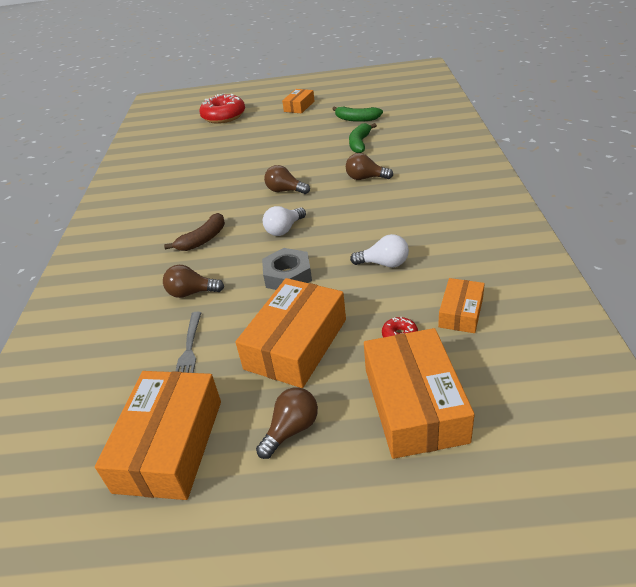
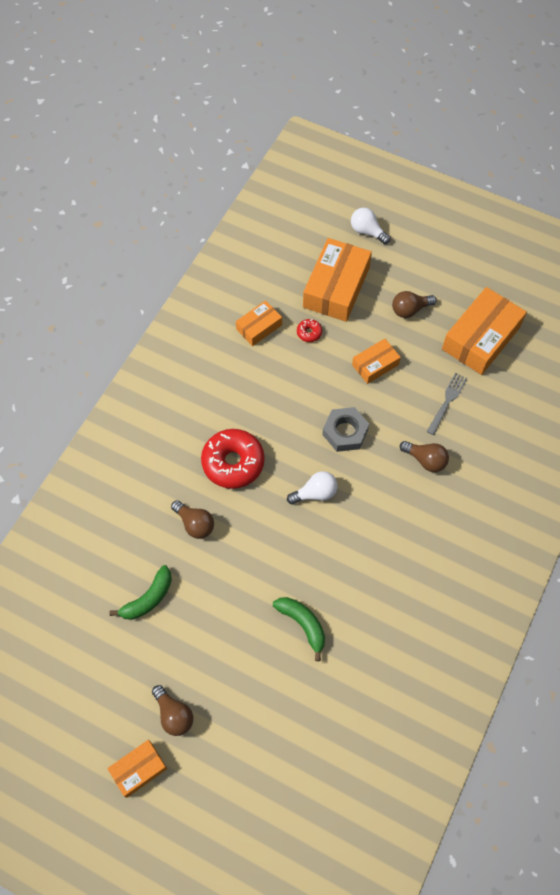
camera: 155 degrees left, 25 degrees up
brown banana [164,213,225,251] -> none
red donut [199,93,245,124] -> red donut moved to [201,429,265,489]
orange box [235,278,346,388] -> orange box [352,339,401,384], size x0.54
brown light bulb [264,165,310,194] -> brown light bulb moved to [152,685,193,736]
green banana [332,106,383,122] -> green banana moved to [273,597,325,661]
white light bulb [350,234,409,267] -> white light bulb moved to [351,208,391,244]

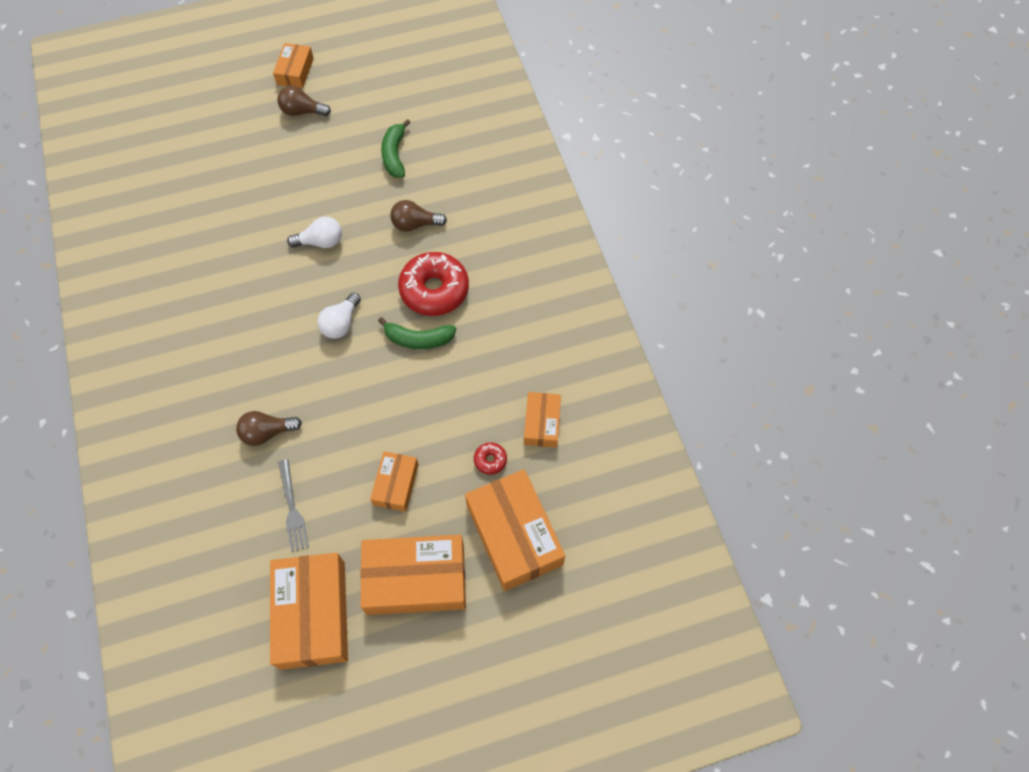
camera: 135 degrees right, 0 degrees up
green banana [273,597,325,661] -> green banana moved to [378,317,456,349]
grey nut [322,407,369,452] -> none
white light bulb [351,208,391,244] -> white light bulb moved to [287,217,342,248]
brown light bulb [392,291,437,318] -> orange box [360,535,466,615]

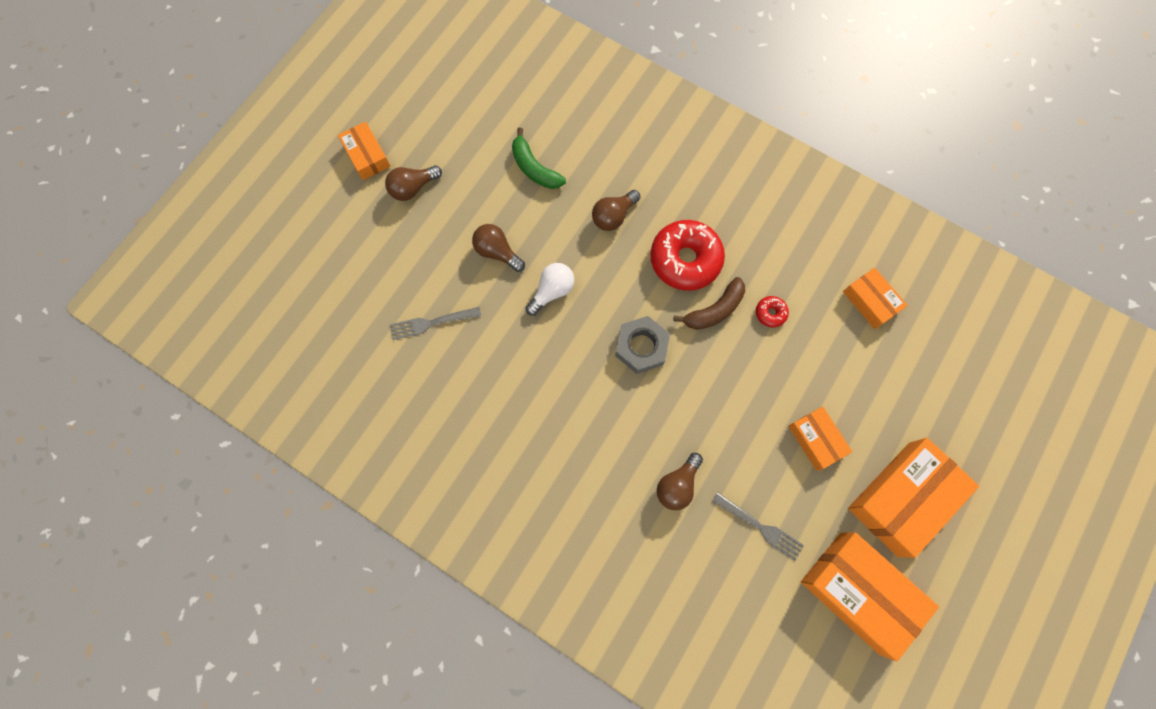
camera: 40 degrees left, 10 degrees up
white light bulb [317,293,361,339] -> grey nut [615,316,670,374]
green banana [378,317,456,349] -> brown banana [673,277,745,330]
orange box [465,469,565,591] -> none
red donut [474,443,507,475] -> red donut moved to [756,296,789,327]
none -> grey fork [389,307,481,340]
none -> brown light bulb [472,224,525,272]

